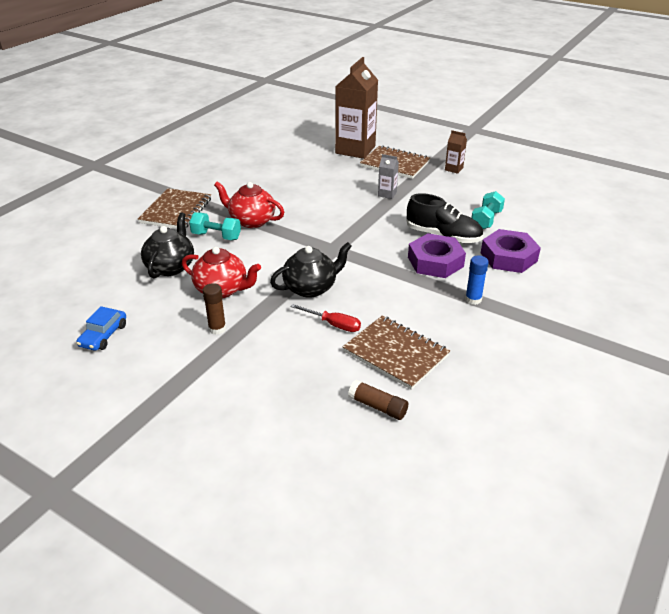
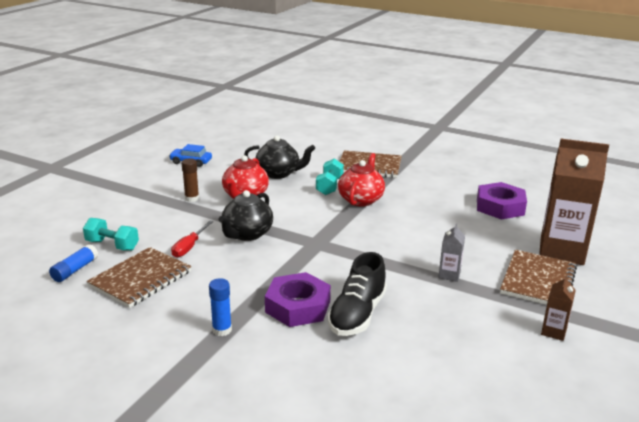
camera: 85 degrees right, 10 degrees down
black teapot [270,242,352,298] -> black teapot turned 60 degrees clockwise [219,190,273,241]
brown glue stick [348,380,408,420] -> blue glue stick [49,244,98,282]
turquoise dumbbell [471,191,505,229] -> turquoise dumbbell moved to [83,218,139,251]
purple nut [481,229,541,273] -> purple nut moved to [477,182,527,219]

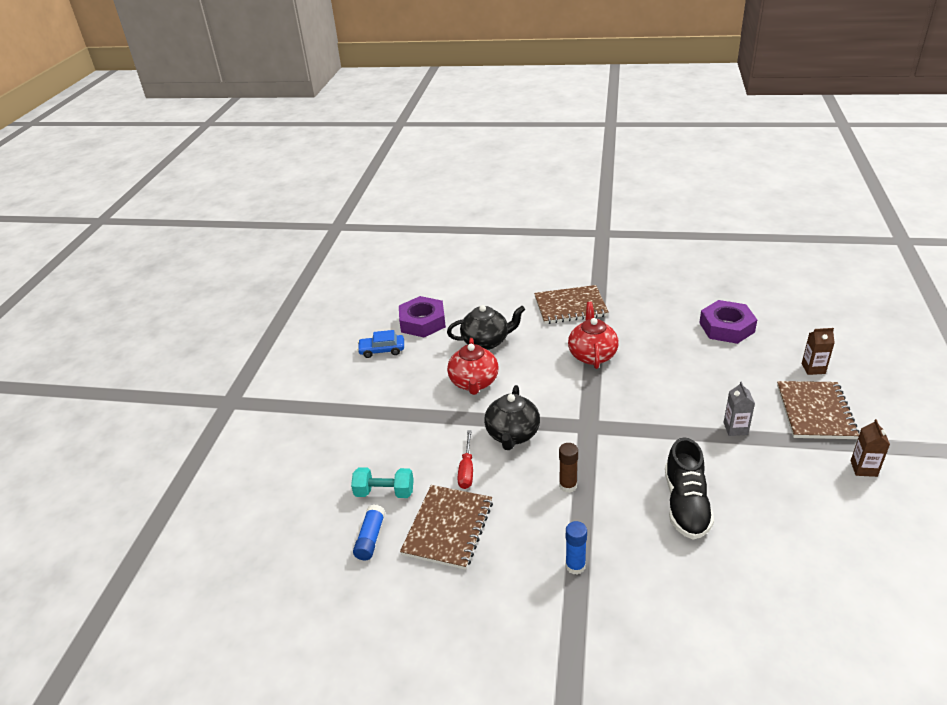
camera: 15 degrees left, 10 degrees up
brown glue stick [182,158,199,202] -> brown glue stick moved to [559,443,578,493]
purple nut [265,272,331,327] -> purple nut moved to [399,296,446,337]
turquoise dumbbell [316,159,344,195] -> none
brown carton [539,139,609,265] -> brown carton [802,328,835,375], size x0.43

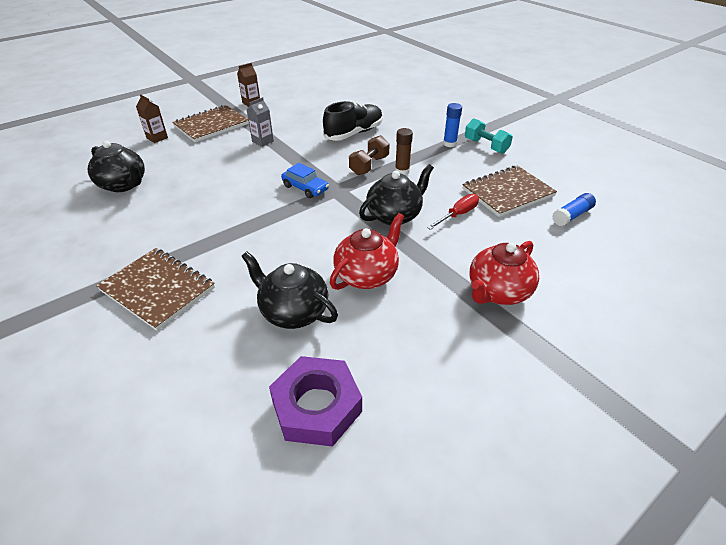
camera: 140 degrees left, 5 degrees up
turquoise dumbbell [351,467,414,498] -> turquoise dumbbell moved to [465,118,513,154]
blue car [357,330,404,358] -> blue car moved to [281,163,329,198]
red teapot [568,302,619,369] -> red teapot moved to [469,241,539,305]
purple nut [699,300,757,344] -> black teapot [88,141,145,192]
none -> brown dumbbell [349,135,390,175]

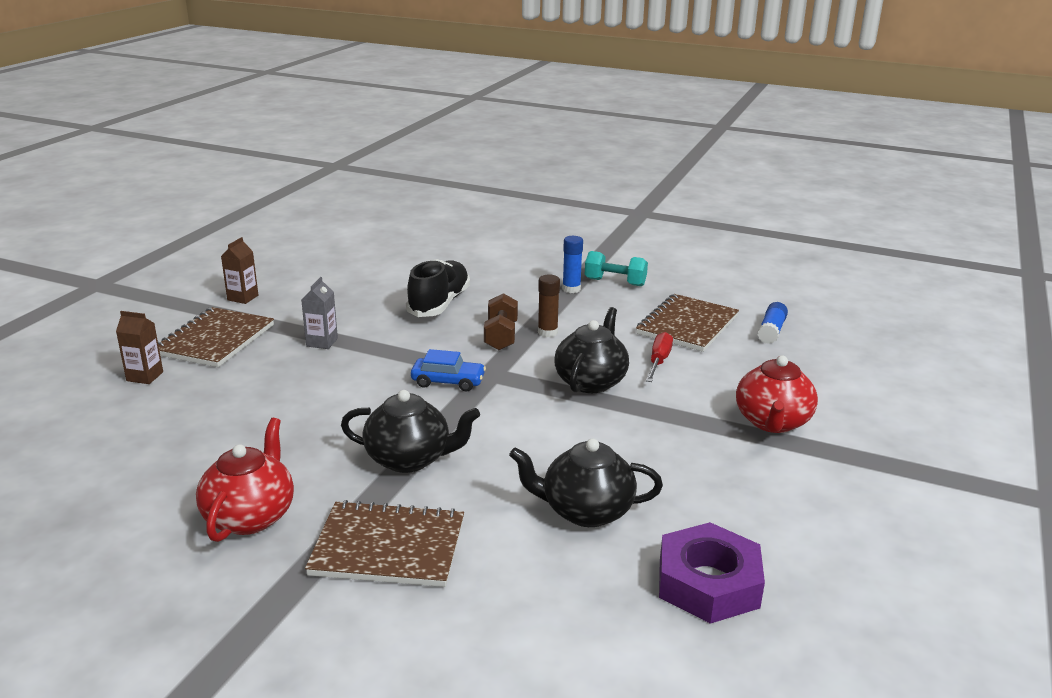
camera: 30 degrees left, 15 degrees down
black teapot [88,141,145,192] -> black teapot moved to [341,390,480,473]
red teapot [330,213,405,290] -> red teapot moved to [196,418,294,542]

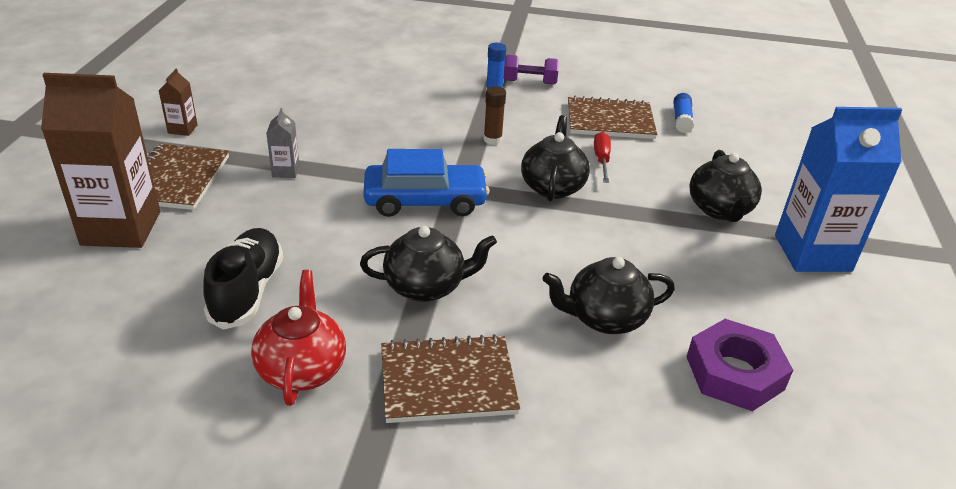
camera: 15 degrees left, 10 degrees up
brown carton [116,311,163,384] -> brown carton [41,73,160,248], size x2.32
black shoe [406,259,470,317] -> black shoe moved to [203,228,283,330]
blue car [411,349,486,391] -> blue car [363,149,490,217], size x1.79
brown dumbbell [484,293,518,350] -> none
turquoise dumbbell [585,251,648,286] -> purple dumbbell [504,55,559,85]
brown notebook [636,294,739,352] -> brown notebook turned 75 degrees clockwise [568,96,657,139]
red teapot [736,356,818,433] -> black teapot [689,150,762,222]
none -> blue carton [775,107,902,272]

